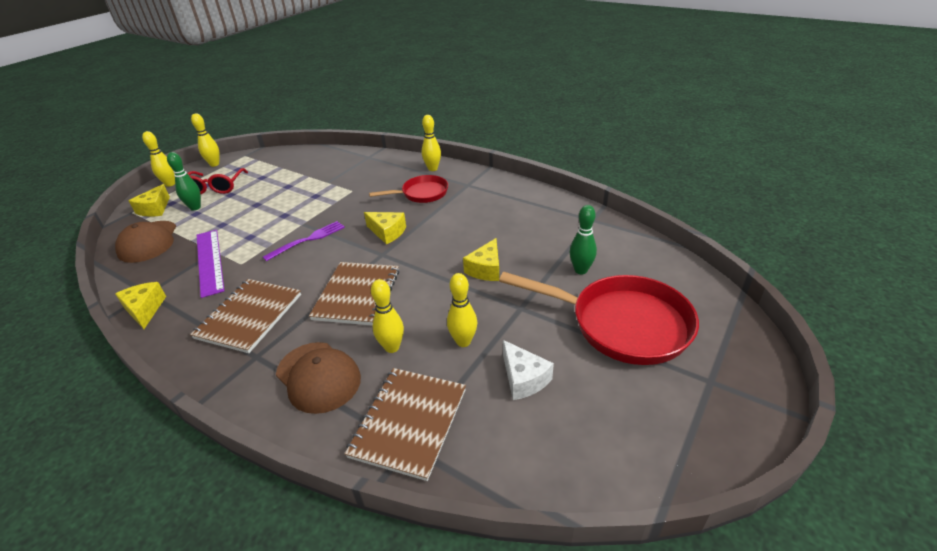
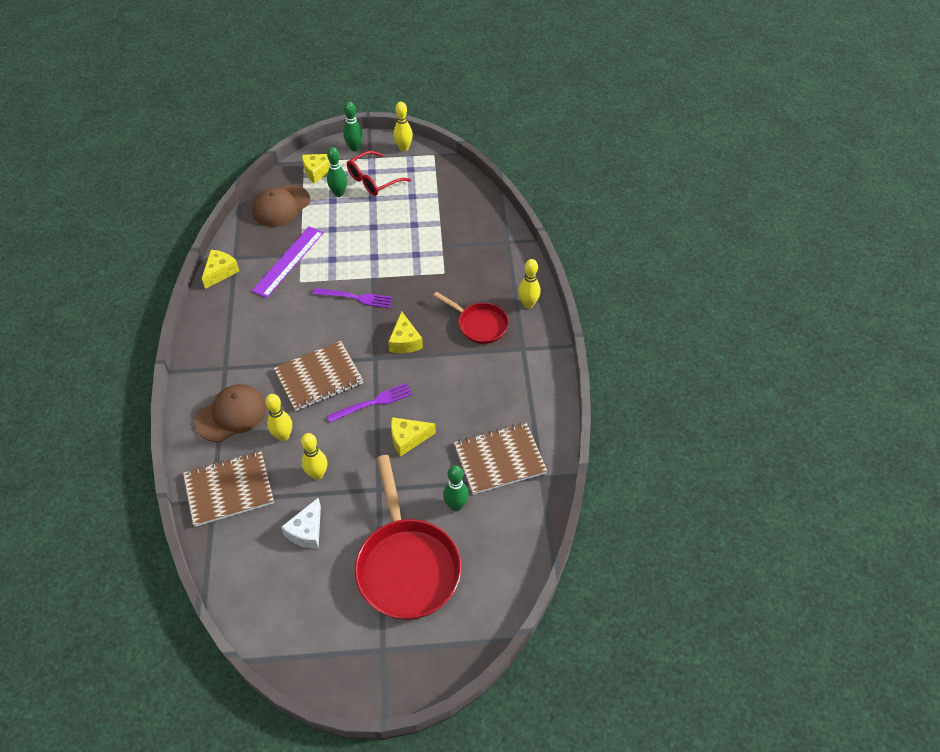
camera: 50 degrees right, 15 degrees up
yellow bowling pin [142,131,175,187] -> green bowling pin [343,102,363,151]
brown notebook [190,279,301,353] -> brown notebook moved to [454,422,547,494]
brown cap [276,342,361,414] -> brown cap turned 135 degrees counterclockwise [195,384,267,442]
none -> purple fork [327,383,412,423]

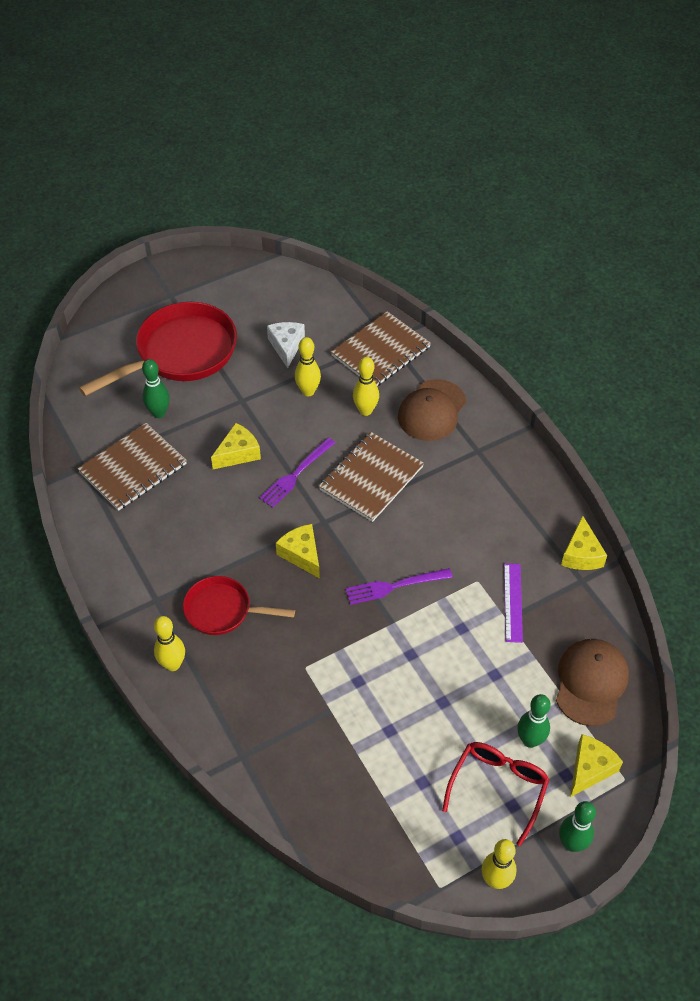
camera: 155 degrees right, 0 degrees up
purple ruler [252,226,324,298] -> purple ruler [504,563,523,643], size x0.65
red pan [355,455,461,620] -> red pan turned 90 degrees clockwise [79,302,237,396]

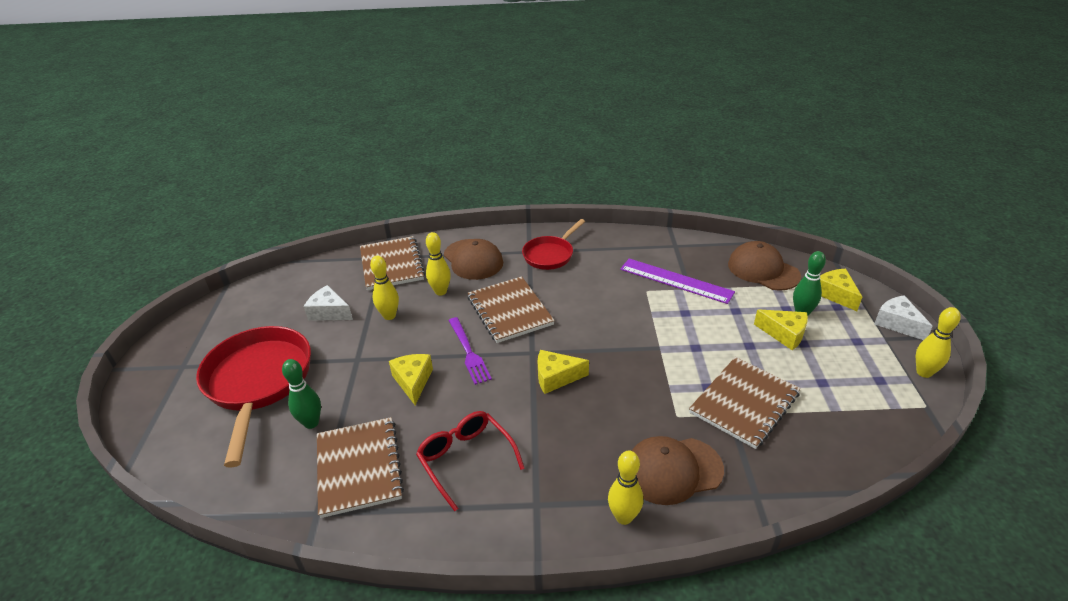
camera: 60 degrees left, 15 degrees down
red pan [183,576,295,635] -> red pan moved to [522,219,585,270]
purple fork [345,568,453,605] -> none
red glasses [442,742,550,846] -> red glasses moved to [416,411,525,512]
purple ruler [504,563,523,643] -> purple ruler [620,258,735,304], size x1.53
green bowling pin [559,801,596,852] -> white cheese [874,295,933,340]
yellow cheese [561,516,607,570] -> yellow cheese moved to [754,309,808,350]
none -> brown cap [631,436,724,505]
none -> brown notebook [689,357,801,449]

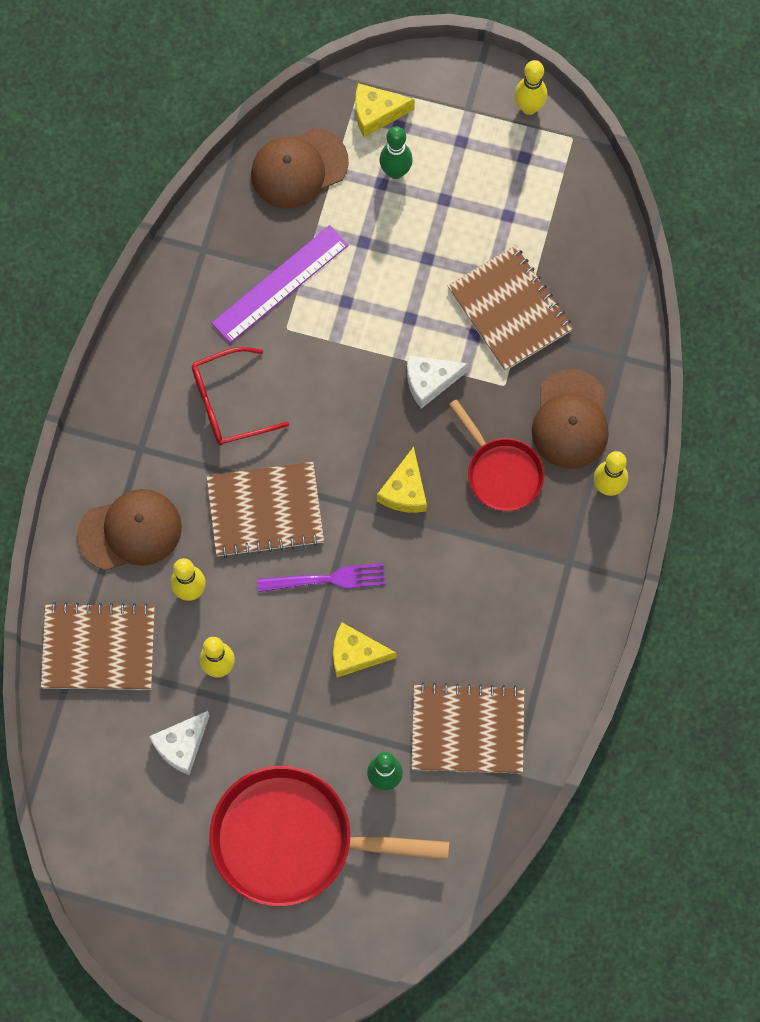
camera: 75 degrees left, 35 degrees up
red glasses [416,411,525,512] -> red glasses moved to [192,347,289,445]
red pan [522,219,585,270] -> red pan moved to [449,399,544,511]
yellow cheese [754,309,808,350] -> none
white cheese [874,295,933,340] -> white cheese moved to [407,355,468,409]

